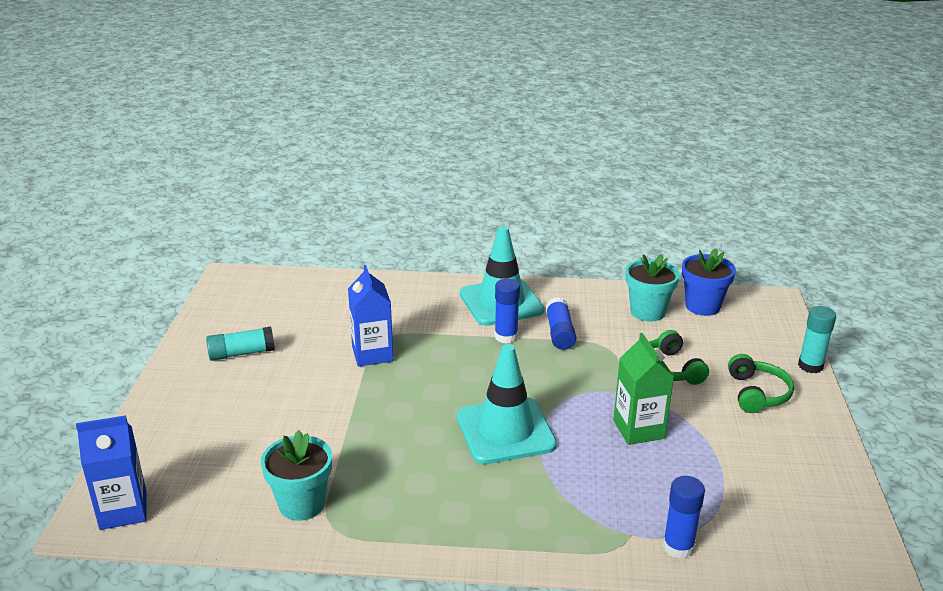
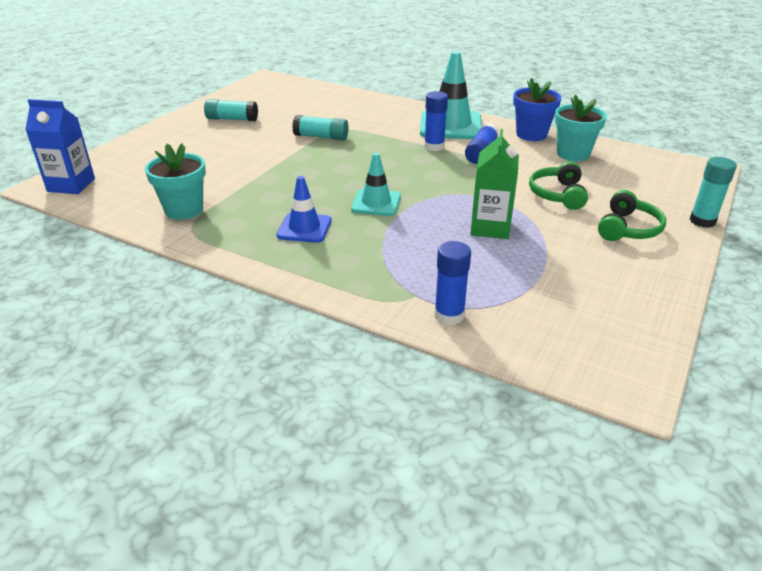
camera: 25 degrees right, 5 degrees up
blue carton [348,265,393,366] -> turquoise glue stick [292,115,348,140]
turquoise traffic cone [457,344,557,464] -> turquoise traffic cone [351,153,401,216], size x0.60
blue flower pot [682,249,736,316] -> blue flower pot moved to [513,78,561,141]
none -> blue traffic cone [276,176,332,243]

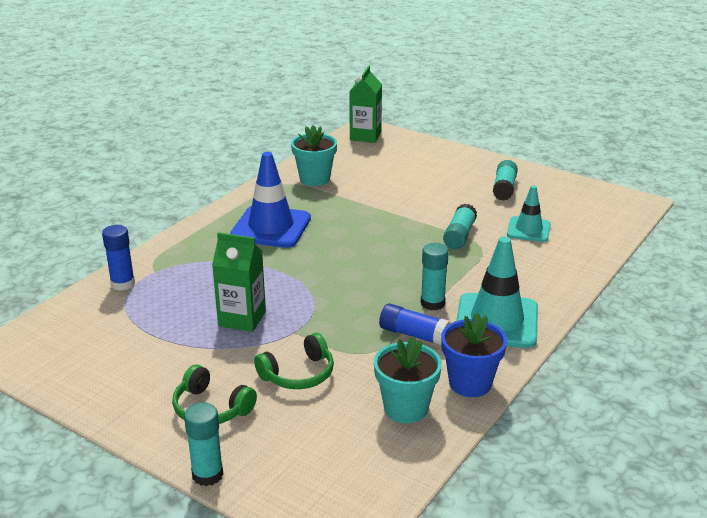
camera: 95 degrees right, 5 degrees down
blue carton [25,99,95,194] -> green carton [350,66,382,143]
blue traffic cone [276,176,332,243] -> blue traffic cone [230,152,311,248], size x1.68
turquoise traffic cone [351,153,401,216] -> turquoise traffic cone moved to [507,185,551,242]
blue glue stick [424,91,448,151] -> turquoise glue stick [421,243,449,310]
green headphones [529,161,588,210] -> green headphones turned 135 degrees clockwise [254,333,334,389]

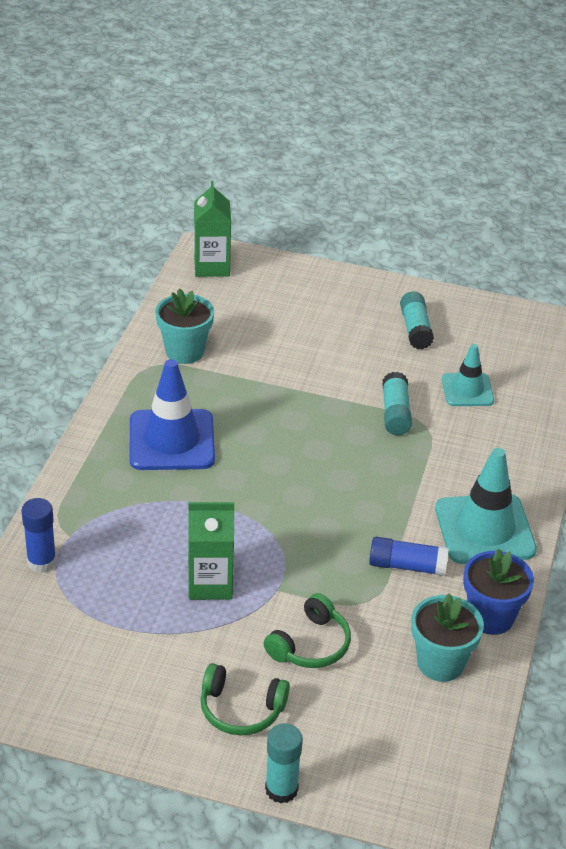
camera: 20 degrees left, 10 degrees up
turquoise glue stick [421,243,449,310] -> none

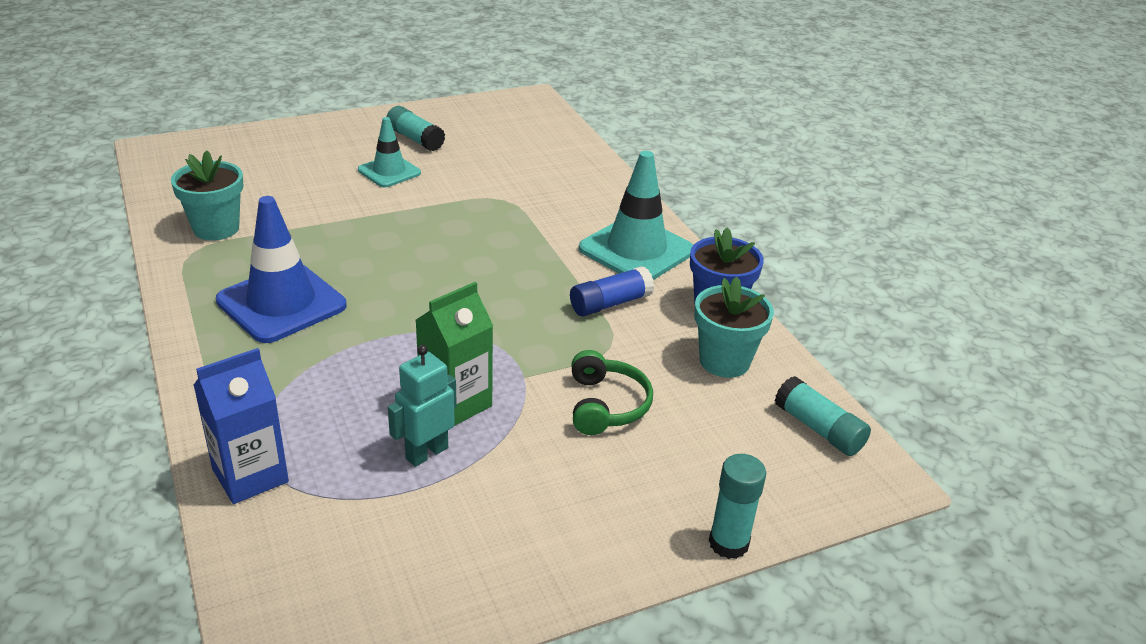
camera: 40 degrees left, 5 degrees down
blue glue stick [21,498,57,572] -> blue carton [193,348,289,504]
green carton [194,181,231,277] -> none
green headphones [200,663,290,735] -> none
turquoise glue stick [382,372,412,435] -> turquoise glue stick moved to [775,376,871,456]
turquoise traffic cone [442,344,494,406] -> turquoise traffic cone moved to [358,117,421,187]
none -> turquoise robot [388,345,457,467]

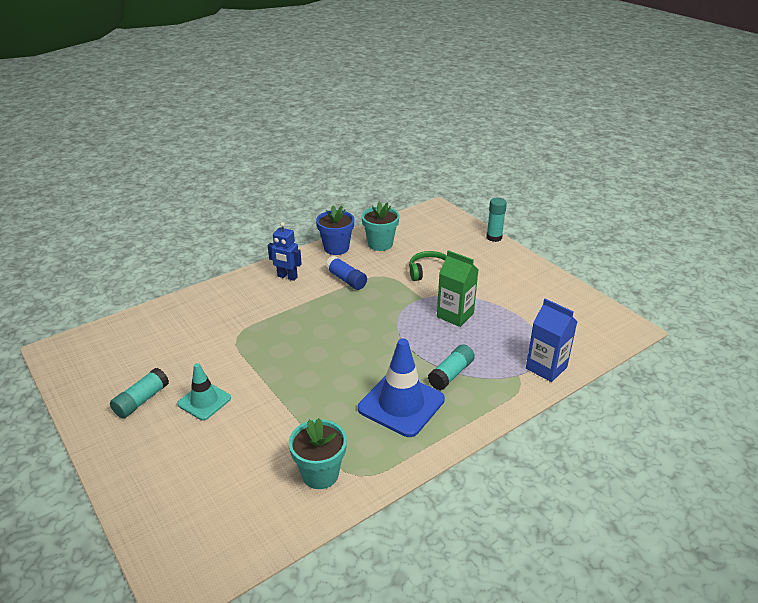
camera: 100 degrees left, 0 degrees up
turquoise robot [388,345,457,467] -> none
turquoise traffic cone [579,151,693,280] -> blue robot [268,222,302,281]
turquoise glue stick [775,376,871,456] -> turquoise glue stick moved to [428,344,475,390]

